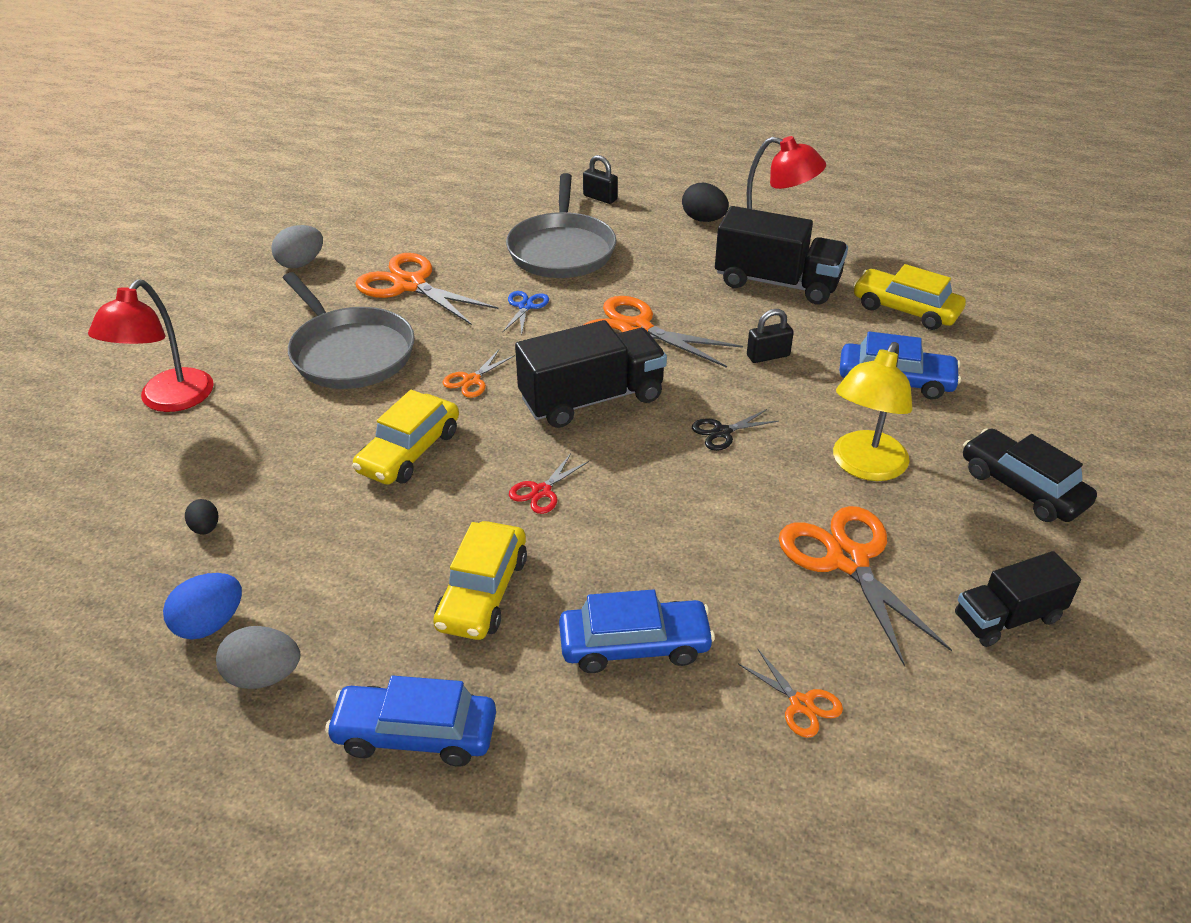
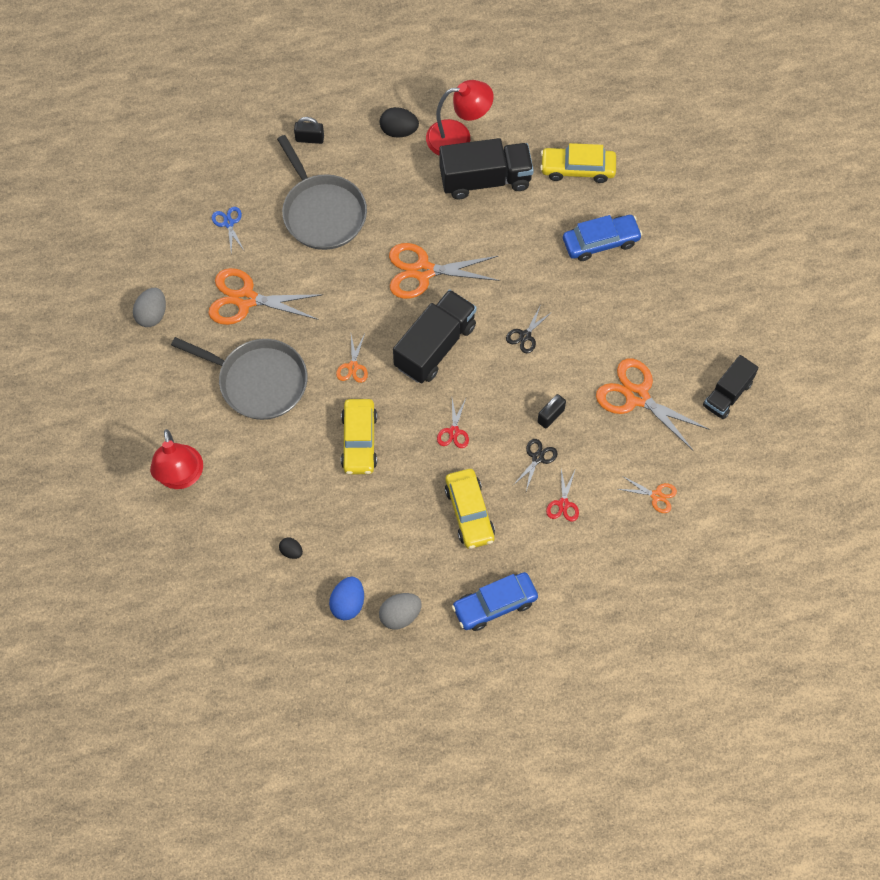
camera: 30 degrees left, 25 degrees up
blue scissors [502,291,549,335] -> blue scissors moved to [212,207,244,253]
blue car [559,589,715,673] -> red scissors [546,469,579,522]
black padlock [747,309,794,363] -> black padlock moved to [538,394,566,429]
yellow lamp [833,342,912,481] -> none
black car [963,429,1097,522] -> none
none -> black scissors [513,439,558,491]

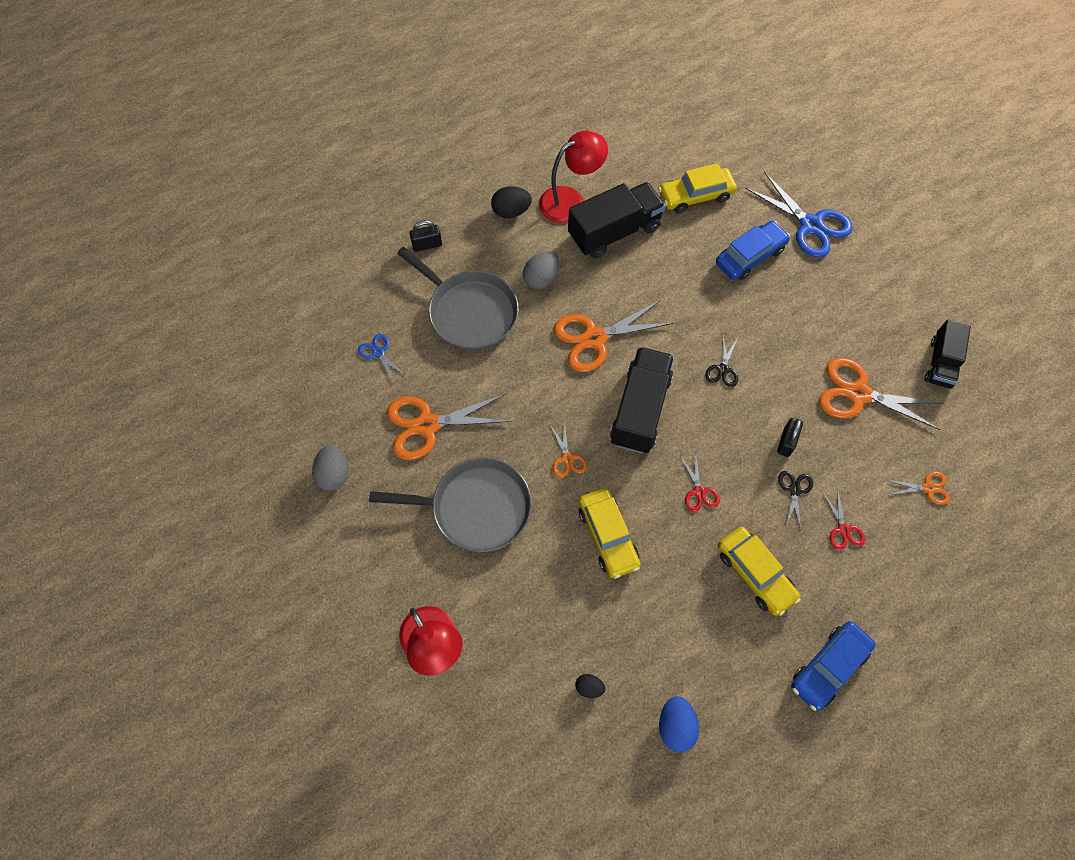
camera: 20 degrees left, 0 degrees up
grey egg [379,593,422,630] -> grey egg moved to [523,252,559,289]
none -> blue scissors [745,171,853,258]

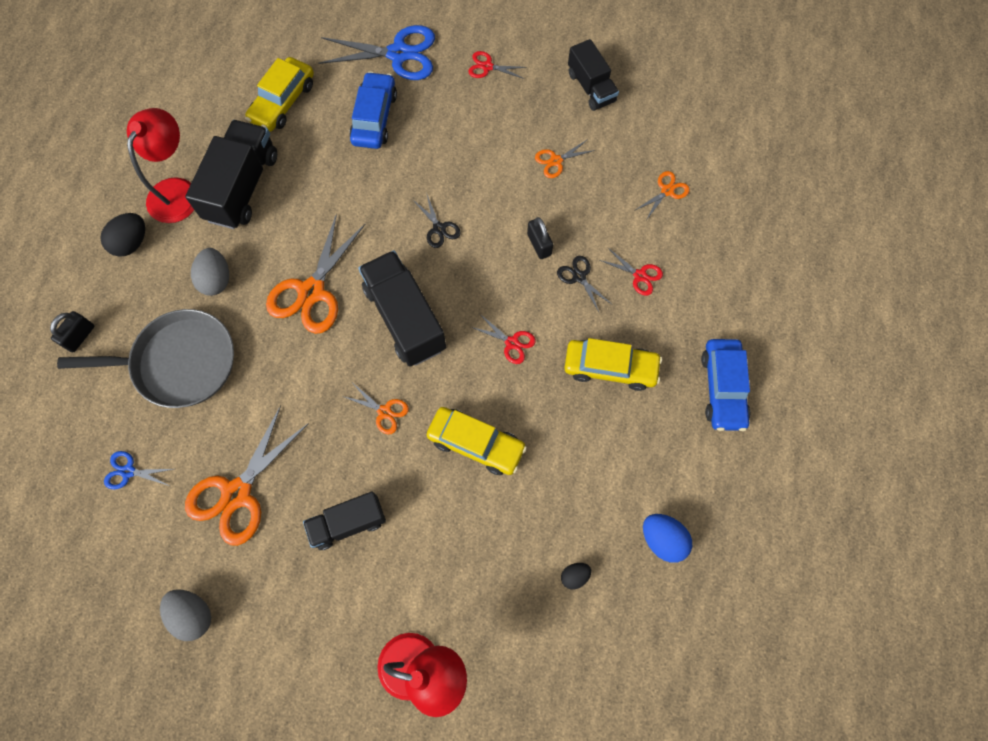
camera: 45 degrees left, 5 degrees up
grey pan [369,458,532,552] -> black truck [303,491,386,550]
orange scissors [819,358,944,430] -> orange scissors [535,139,596,178], size x0.49
none -> red scissors [468,51,527,79]

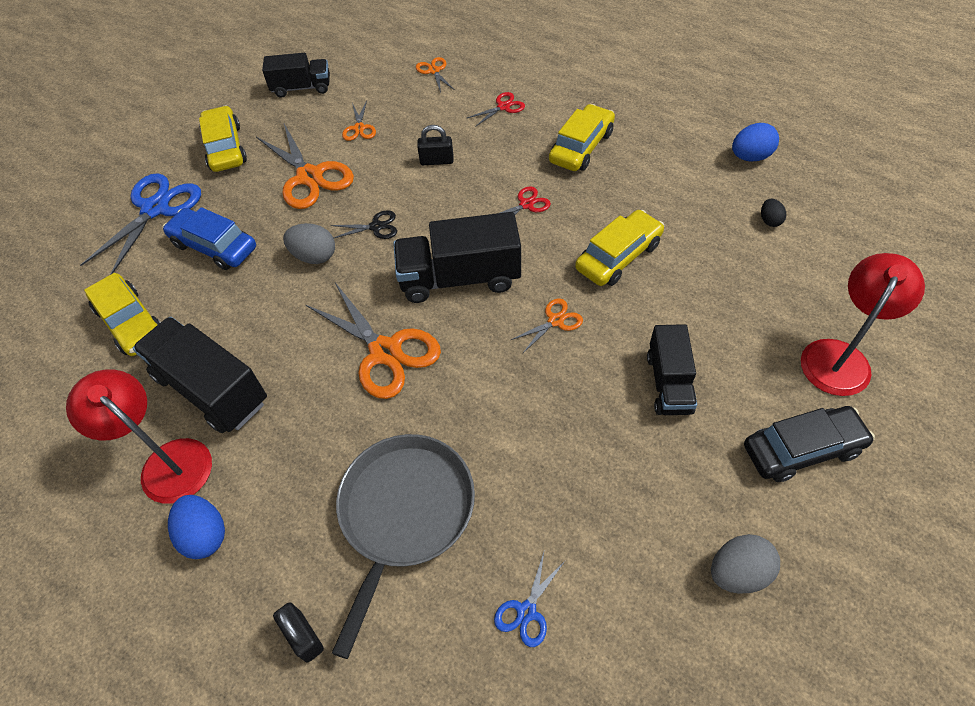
camera: 65 degrees left, 15 degrees down
black egg [100,213,145,257] -> blue egg [168,495,225,559]
orange scissors [185,405,309,546] -> orange scissors moved to [256,124,354,209]
grey egg [191,248,229,296] -> grey egg moved to [283,223,335,264]
red scissors [468,51,527,79] -> yellow car [199,106,247,172]
black scissors [557,256,611,312] -> none
blue car [701,339,751,431] -> none
none -> black car [744,406,875,482]

